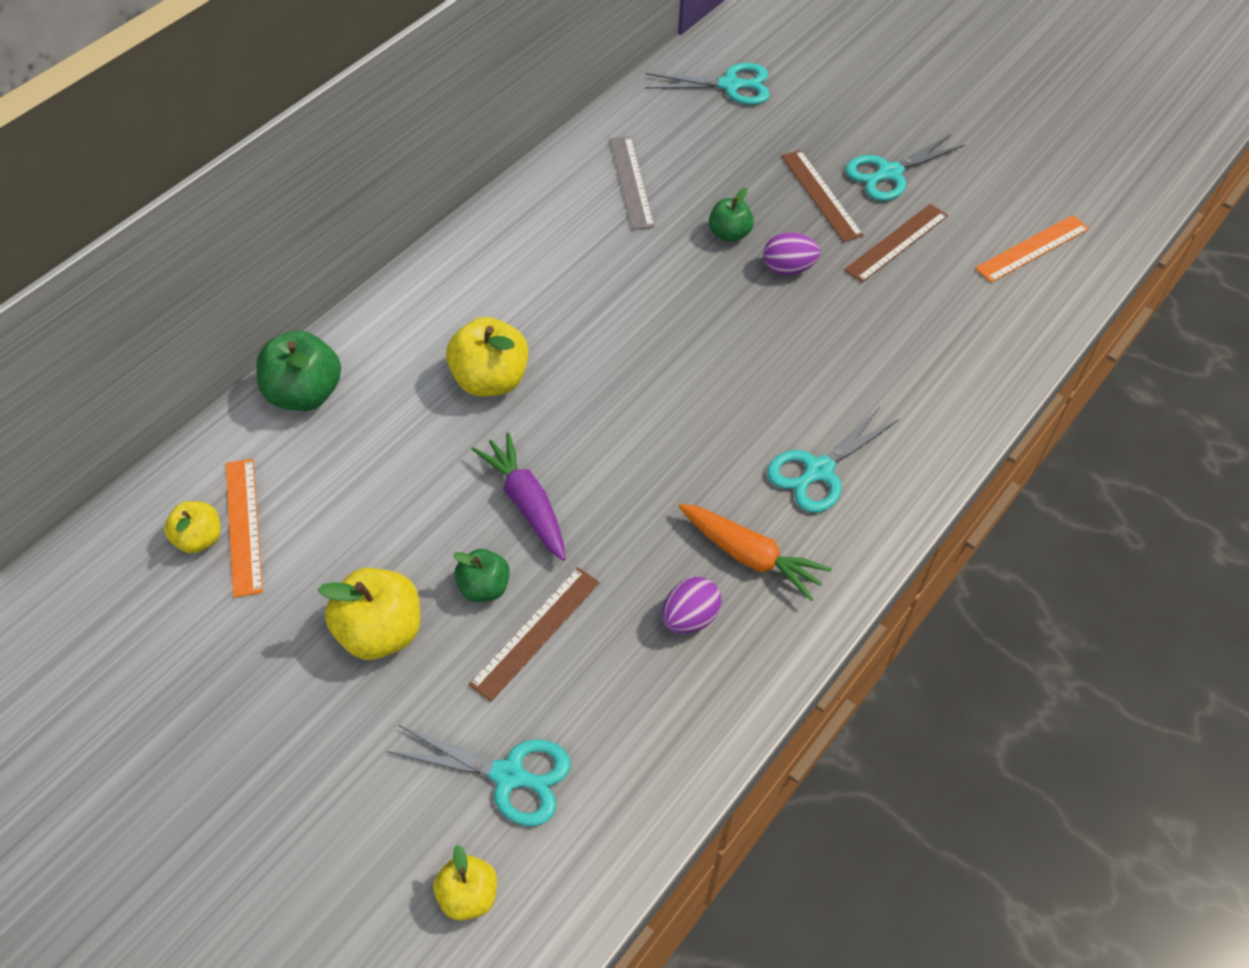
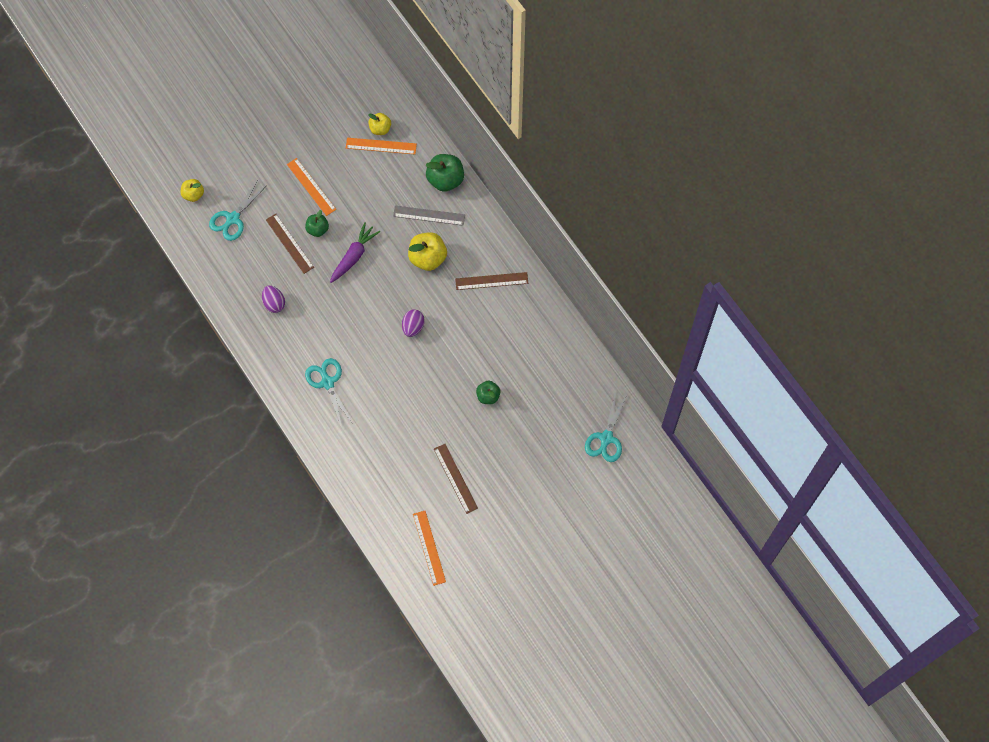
camera: 110 degrees right, 15 degrees up
yellow apple [318,568,420,660] -> orange ruler [287,158,336,216]
purple carrot [472,432,566,561] -> purple carrot turned 45 degrees counterclockwise [330,222,380,283]
grey ruler [609,136,655,230] -> grey ruler moved to [393,205,465,226]
orange carrot [679,504,832,601] -> none
purple egg [763,232,820,275] -> purple egg moved to [402,309,425,337]
brown ruler [781,150,864,242] -> brown ruler moved to [455,272,528,290]
turquoise scissors [845,134,965,201] -> none

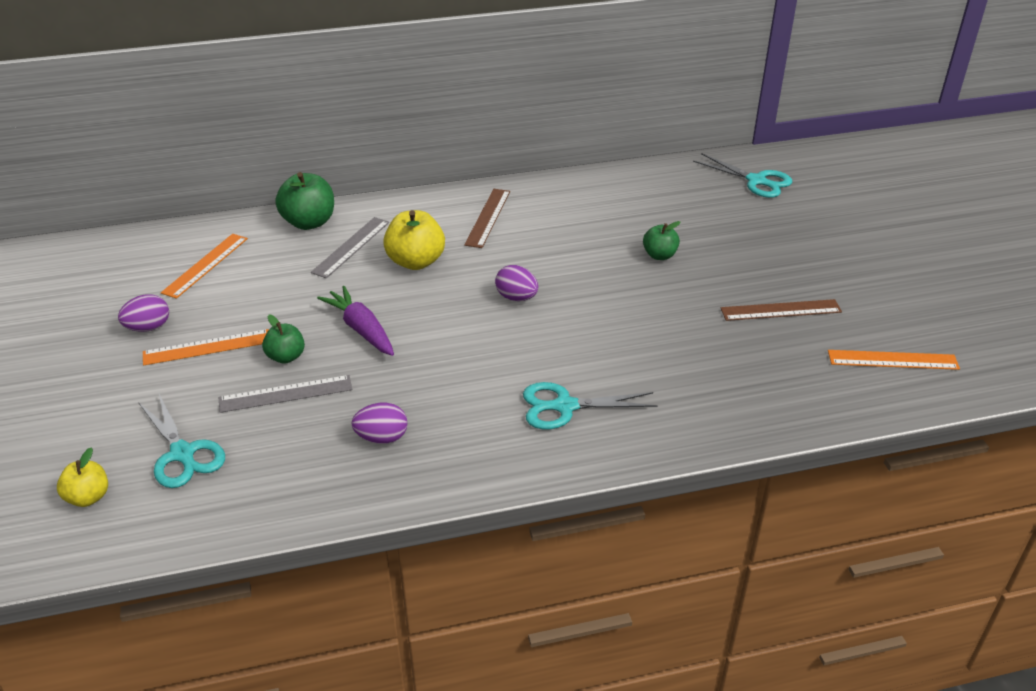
camera: 70 degrees left, 30 degrees down
brown ruler [266,214,314,274] -> grey ruler [219,375,352,413]
yellow apple [368,113,391,135] -> none
none -> purple egg [118,294,169,332]

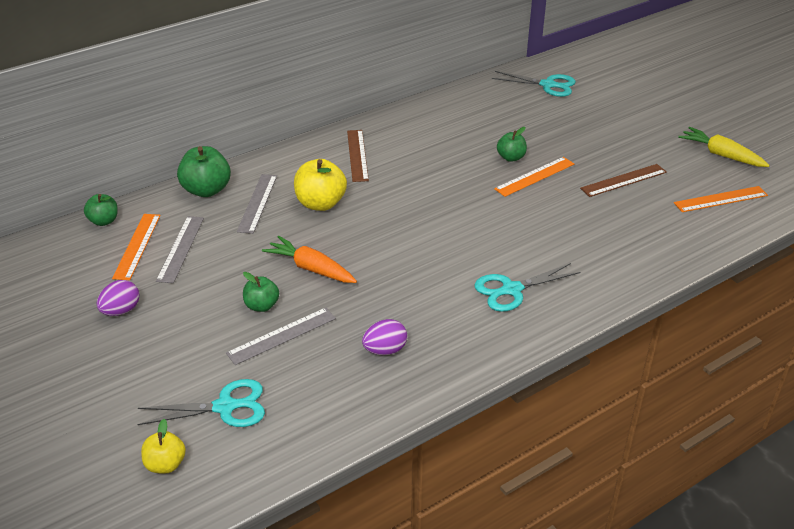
camera: 20 degrees left, 0 degrees up
turquoise scissors [138,394,225,488] -> turquoise scissors turned 45 degrees counterclockwise [137,379,265,427]
orange ruler [143,329,269,365] -> orange ruler moved to [494,157,574,197]
purple carrot [317,286,394,356] -> orange carrot [262,236,357,283]
purple egg [495,265,538,301] -> none
none -> green apple [84,194,118,226]
none -> grey ruler [156,216,204,283]
none -> yellow carrot [678,127,770,167]

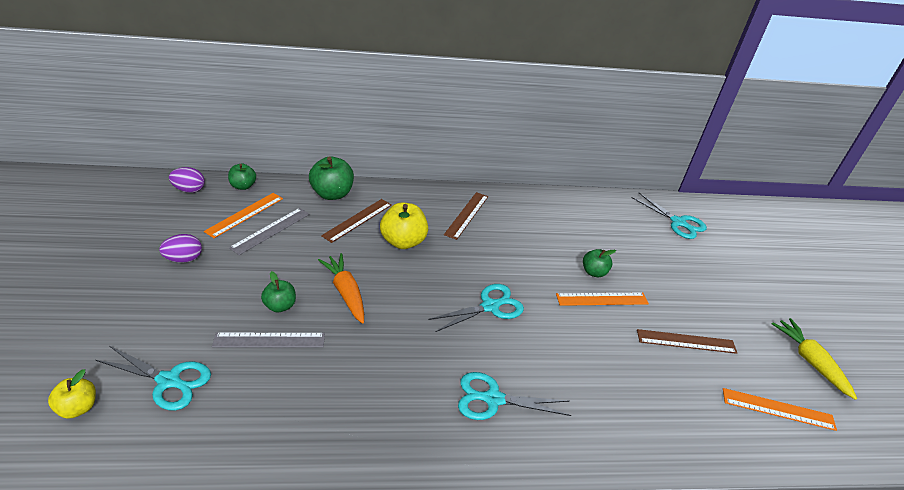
camera: 25 degrees right, 0 degrees up
grey ruler [237,174,277,234] -> brown ruler [321,199,392,243]
purple egg [362,319,407,355] -> purple egg moved to [169,167,205,193]
none -> turquoise scissors [428,284,524,332]

